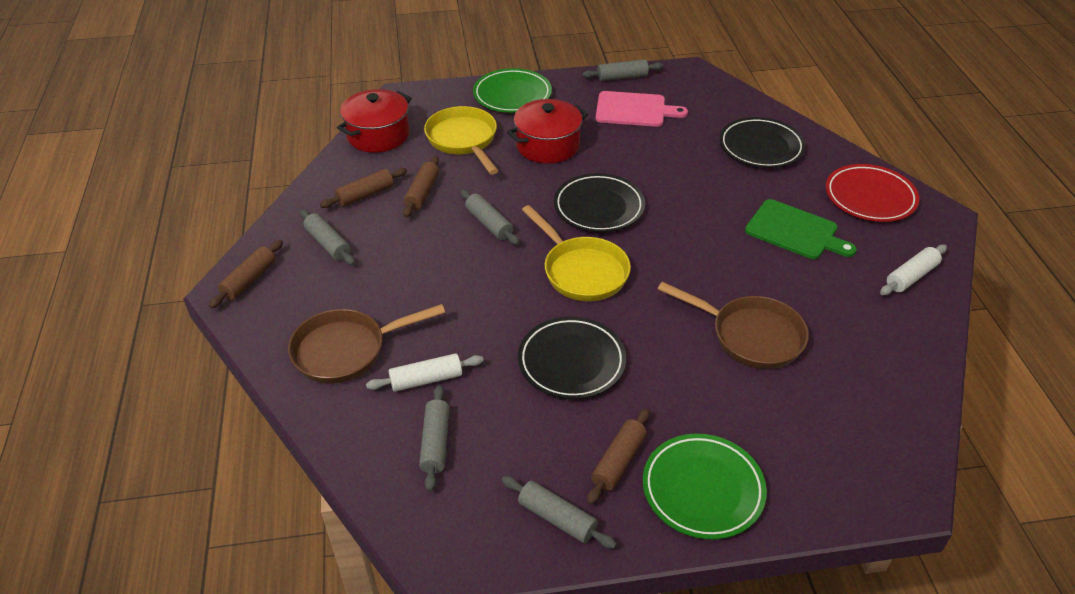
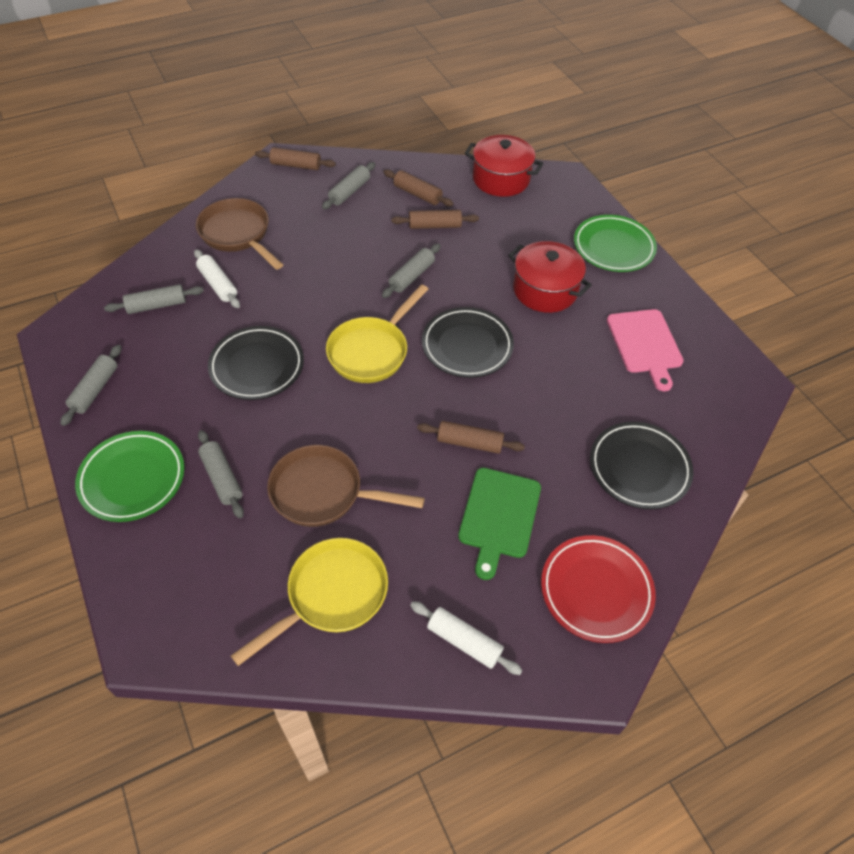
camera: 70 degrees right, 10 degrees up
yellow pan [424,106,499,174] -> yellow pan moved to [231,538,388,666]
grey rolling pin [582,59,663,81] -> grey rolling pin moved to [198,430,244,518]
brown rolling pin [587,408,650,505] -> brown rolling pin moved to [417,421,525,454]
brown pan [658,282,809,369] -> brown pan turned 90 degrees clockwise [267,445,425,527]

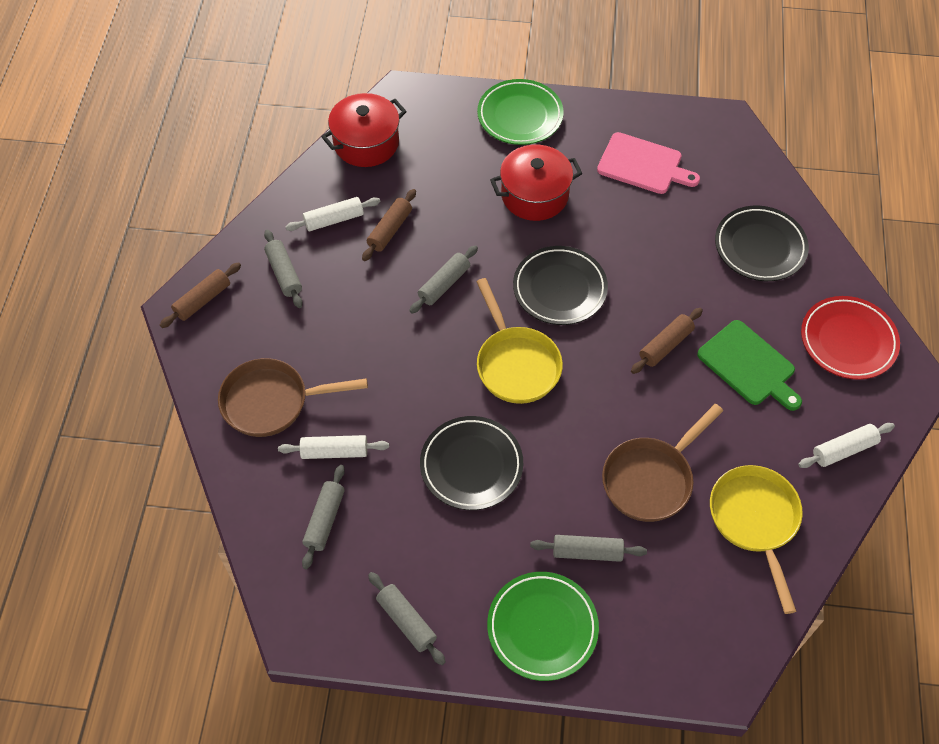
camera: 55 degrees left, 5 degrees up
grey rolling pin [382,244,441,298] -> grey rolling pin turned 60 degrees clockwise [409,245,478,313]
brown rolling pin [383,170,454,206] -> white rolling pin [285,197,380,231]

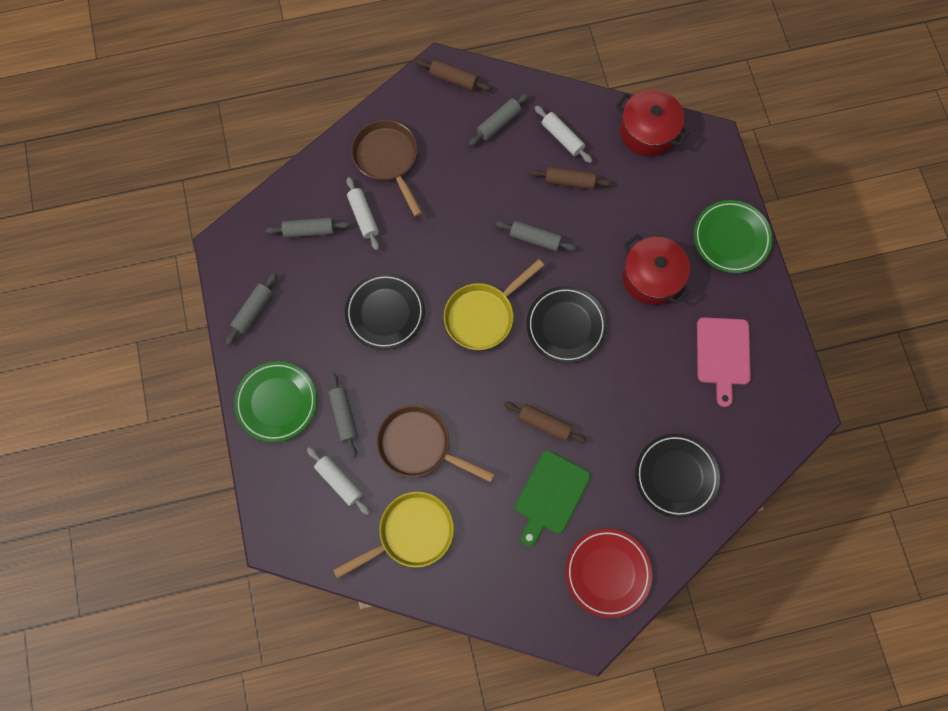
camera: 70 degrees right, 15 degrees up
white rolling pin [798,423,895,468] -> white rolling pin moved to [307,447,370,515]

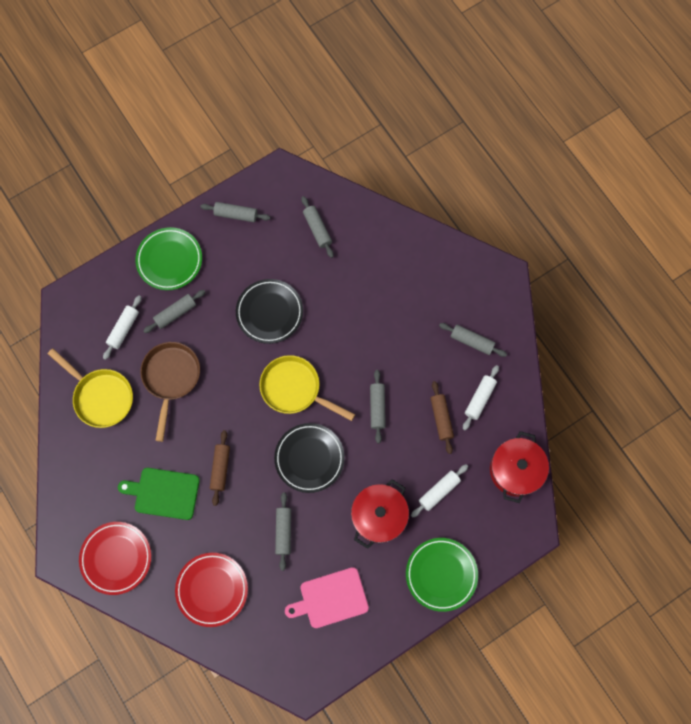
camera: 70 degrees right, 0 degrees up
white rolling pin [347,177,379,250] -> white rolling pin moved to [411,464,468,517]
brown pan [351,120,422,217] -> none
brown rolling pin [417,59,491,91] -> none
black plate [635,434,720,518] -> red plate [175,553,248,627]
none -> grey rolling pin [275,492,291,571]

